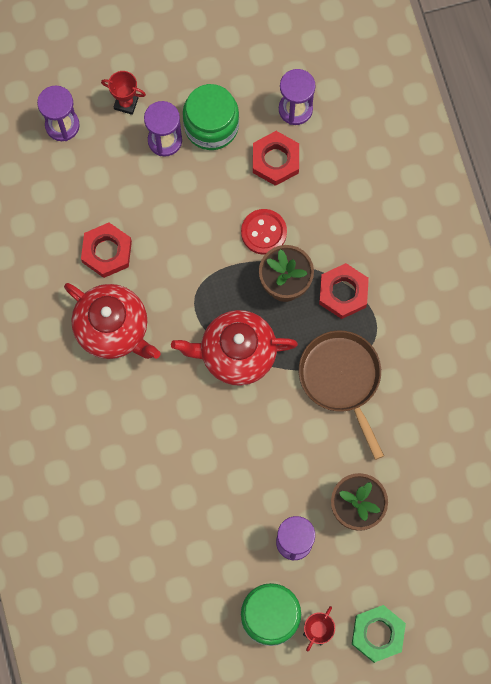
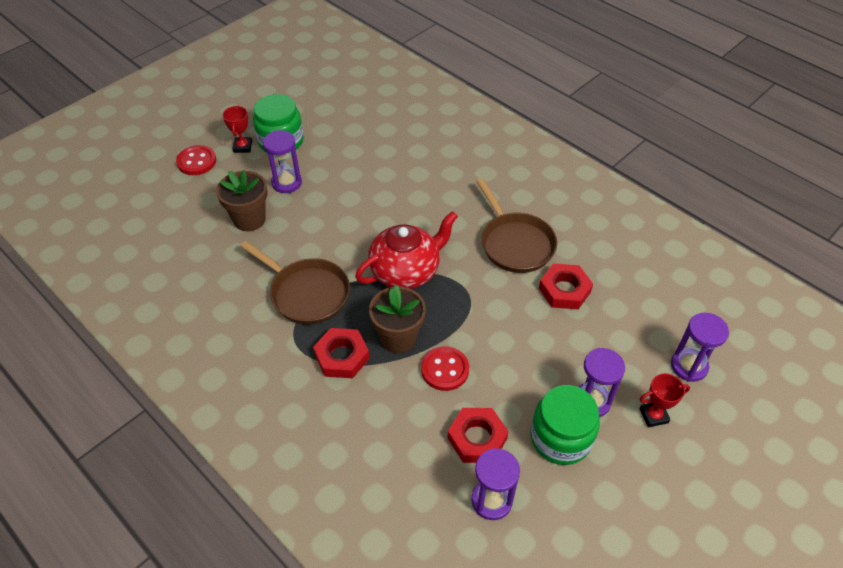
camera: 150 degrees right, 25 degrees down
red teapot [64,283,161,359] -> brown pan [477,179,557,273]
green nut [352,605,406,663] -> red button [176,145,216,175]

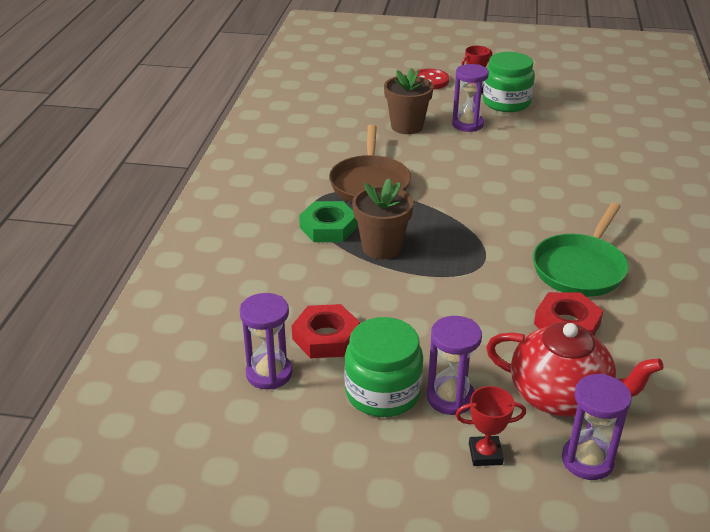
camera: 55 degrees right, 15 degrees down
red nut [313,328,370,378] -> green nut [299,201,358,242]
red teapot [355,211,458,289] -> red teapot moved to [486,322,663,417]
red button [421,346,469,391] -> none
brown pan [477,179,557,273] -> green pan [533,202,629,297]
red trophy [639,373,690,428] -> red trophy turned 45 degrees counterclockwise [456,386,526,466]

